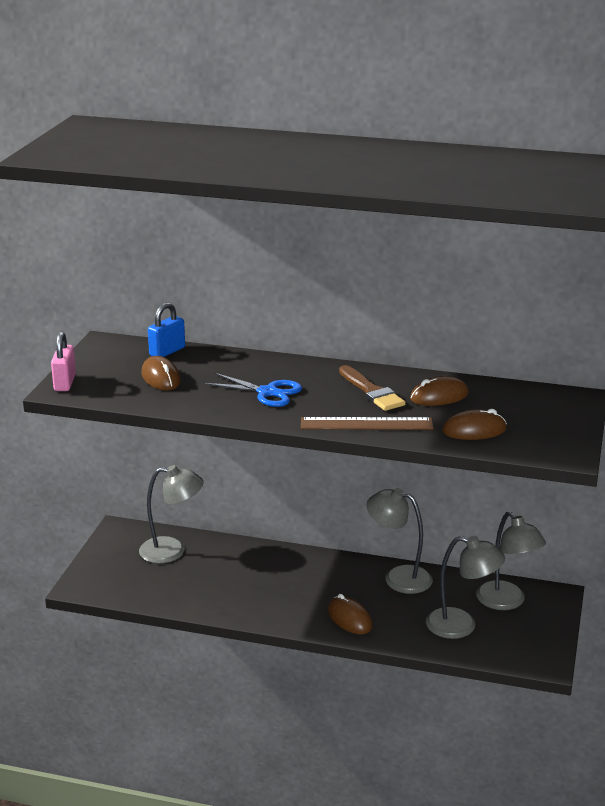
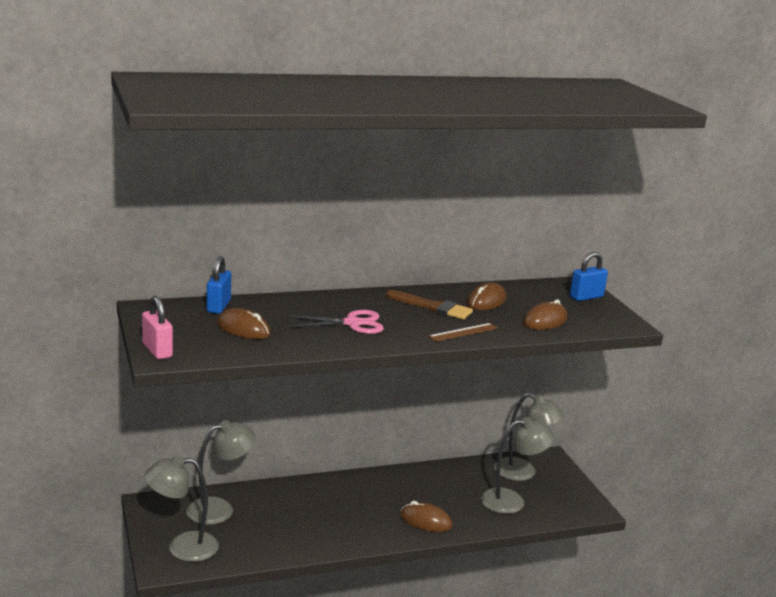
camera: 35 degrees left, 5 degrees down
blue scissors [203,372,302,407] -> pink scissors [288,310,384,334]
brown ruler [301,417,434,430] -> brown ruler [428,323,498,342], size x0.64
grey lamp [367,488,433,594] -> grey lamp moved to [145,455,219,562]
none -> blue padlock [570,252,608,301]

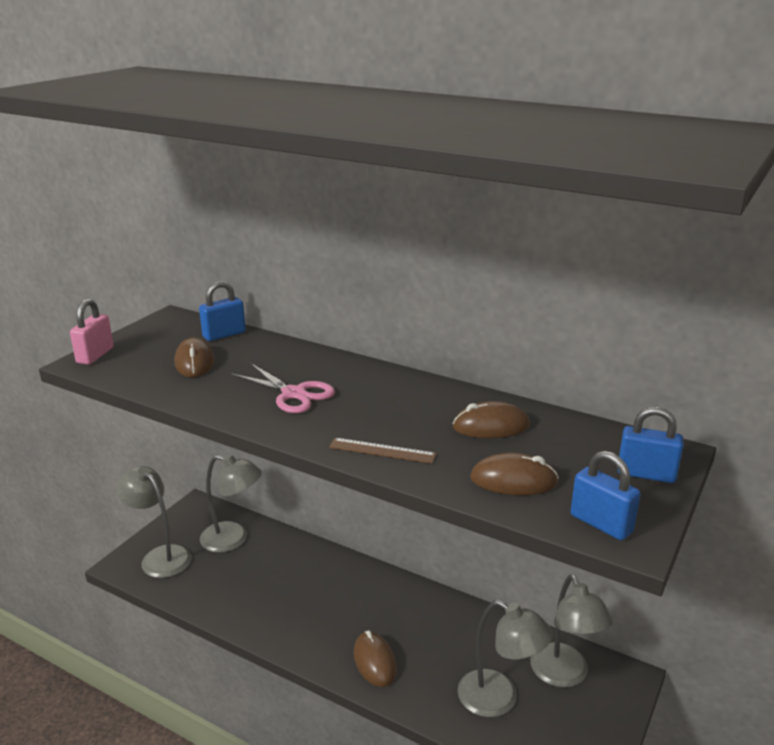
camera: 50 degrees right, 5 degrees up
brown brush [386,290,473,320] -> none
none -> blue padlock [571,451,641,540]

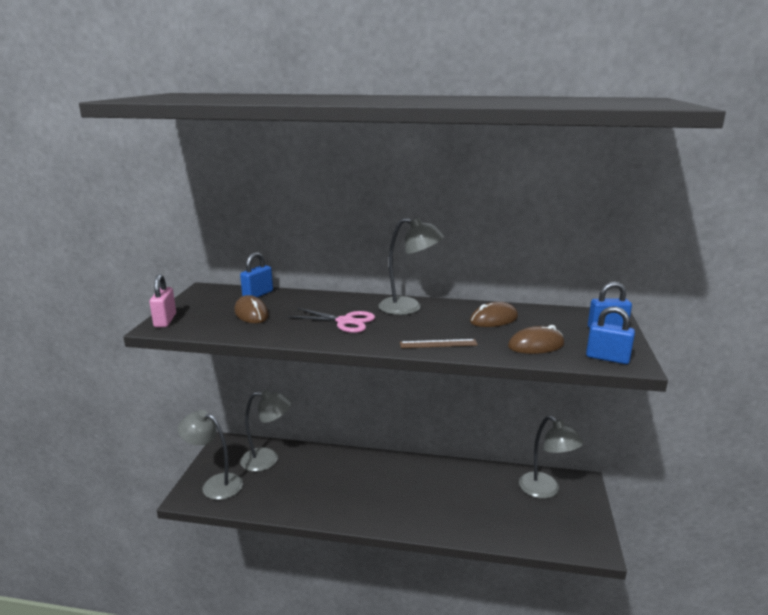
camera: 20 degrees left, 5 degrees down
brown mouse [354,630,397,687] -> none
grey lamp [457,600,553,717] -> grey lamp moved to [378,217,444,315]

